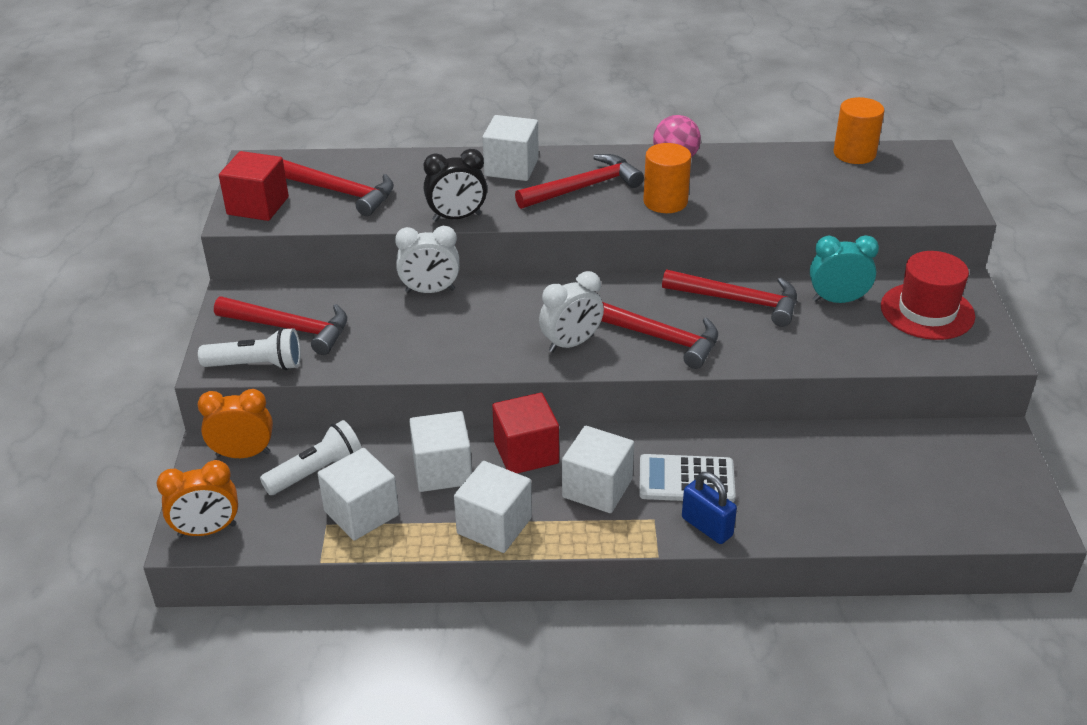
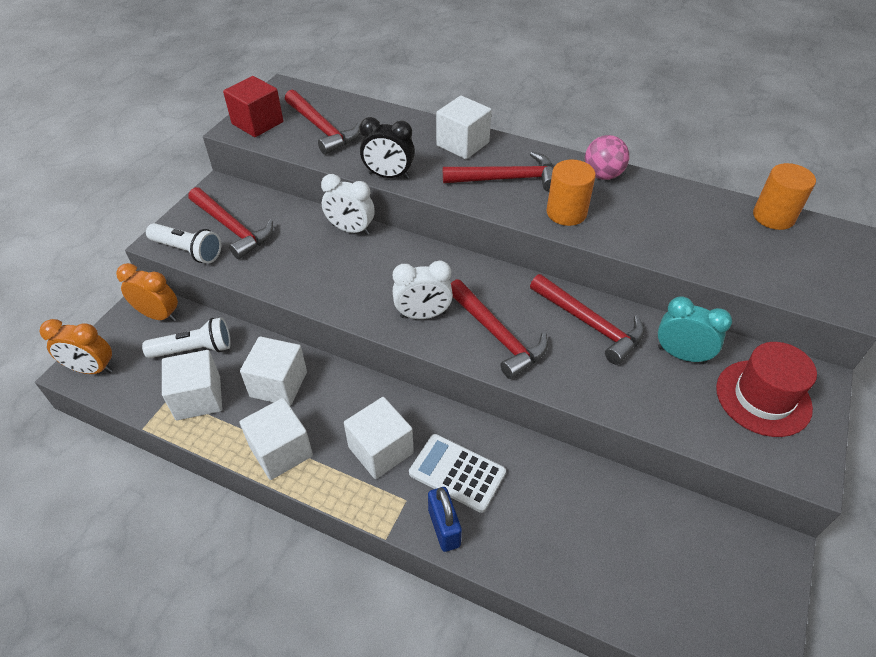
camera: 25 degrees right, 10 degrees up
red cube [492,393,559,473] -> none

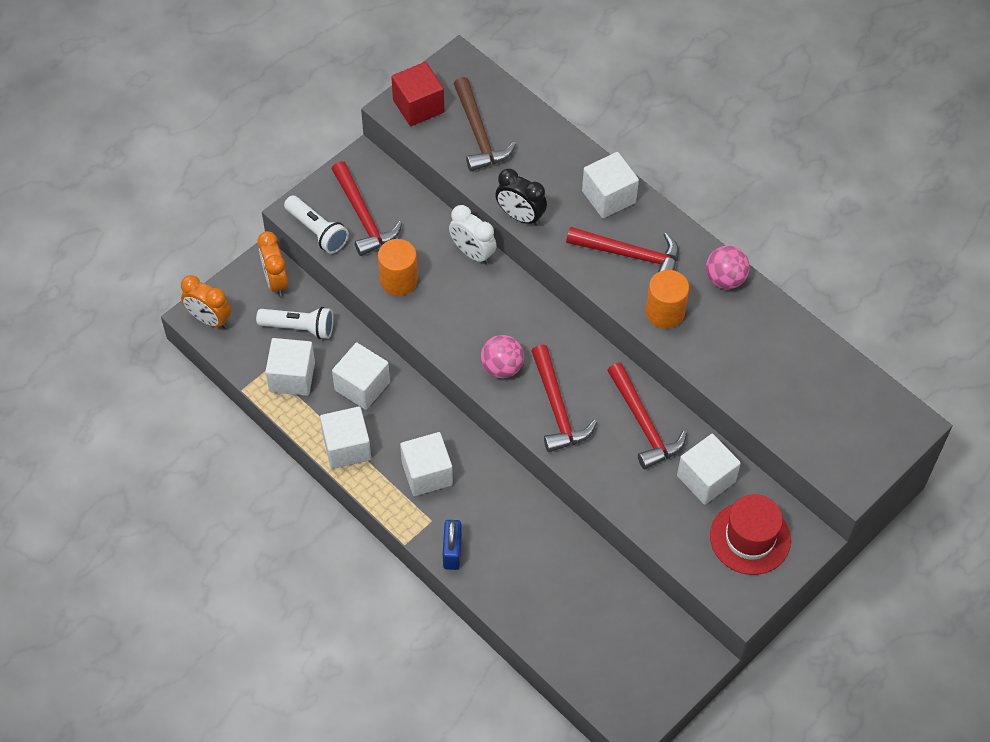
camera: 20 degrees right, 10 degrees up
orange clock [116,263,178,322] -> orange clock turned 150 degrees counterclockwise [258,231,288,297]
red hammer [285,90,360,155] -> brown hammer [454,77,516,171]
white clock [393,260,453,319] -> pink ball [481,335,524,378]
white calculator [409,434,506,513] -> none
turquoise clock [658,296,732,364] -> white cube [677,434,741,505]
orange cylinder [753,163,816,230] -> orange cylinder moved to [378,239,418,296]

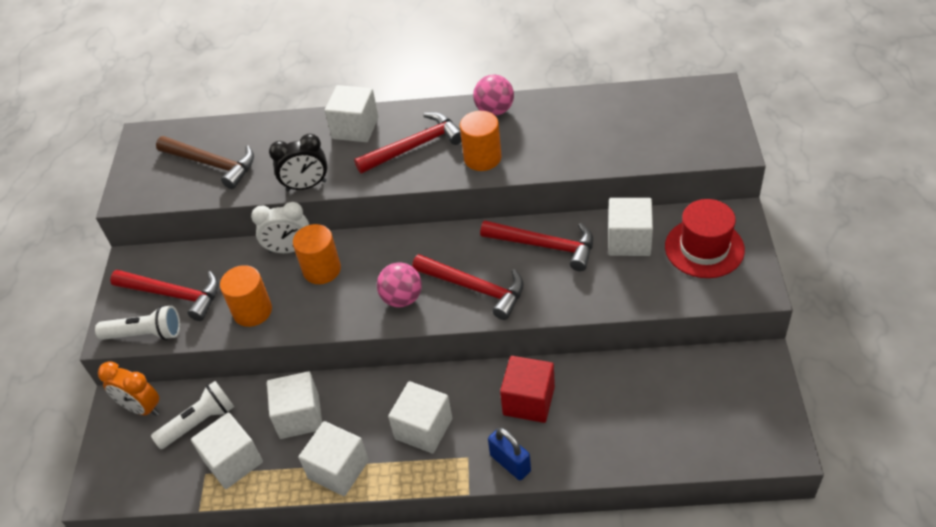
camera: 40 degrees left, 10 degrees down
orange clock [181,275,232,329] -> none
red cube [391,62,444,126] -> red cube moved to [500,356,555,423]
none -> orange cylinder [293,224,341,284]

